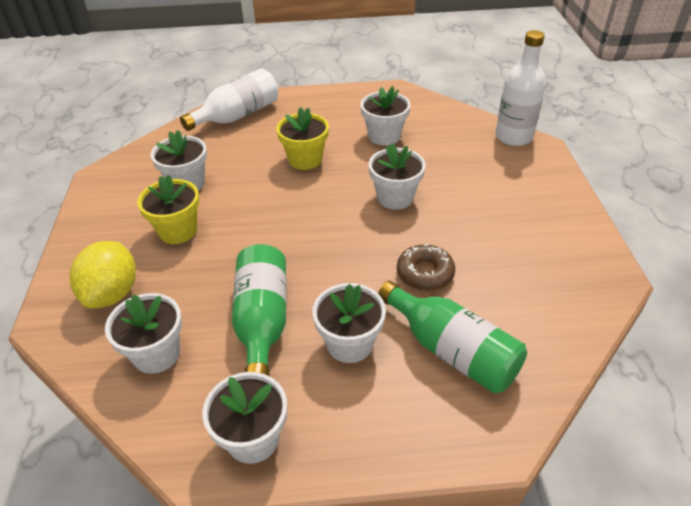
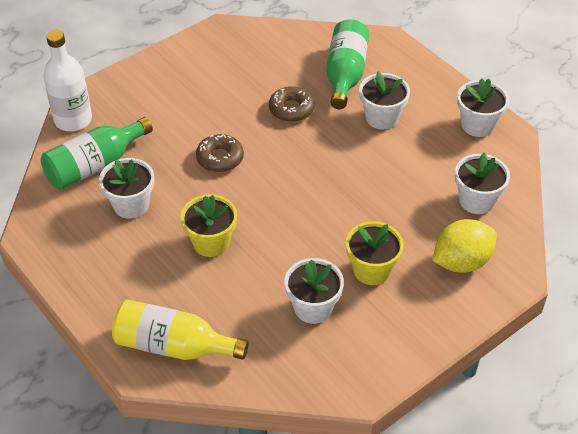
camera: 125 degrees left, 5 degrees up
white bottle [180,69,278,131] -> yellow bottle [112,299,249,360]
green bottle [232,244,287,376] -> green bottle moved to [41,117,153,190]
white flower pot [369,143,426,210] -> brown donut [196,134,244,172]

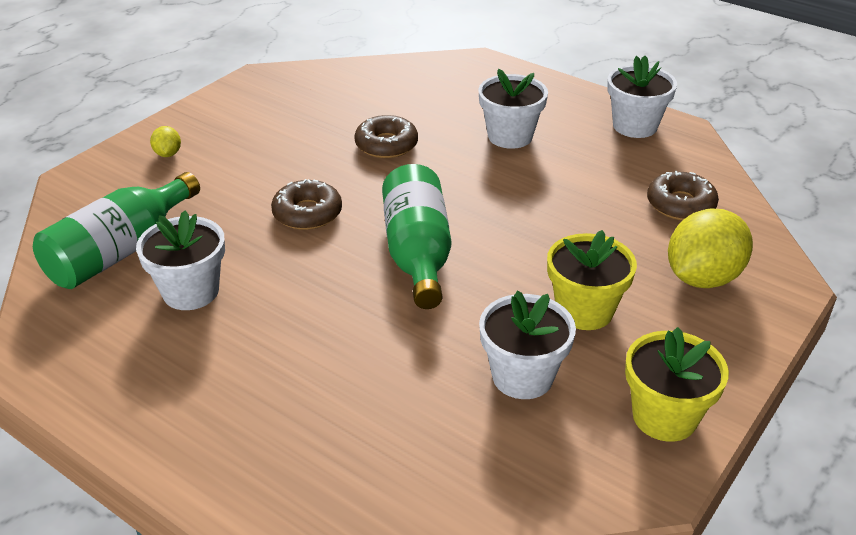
camera: 15 degrees left, 10 degrees down
white bottle [43,30,92,131] -> none
yellow bottle [112,299,249,360] -> none
yellow flower pot [181,194,237,257] -> yellow flower pot moved to [625,327,729,442]
green bottle [326,19,369,109] -> green bottle moved to [382,164,451,309]
white flower pot [455,153,510,214] -> brown donut [647,171,719,220]
none -> yellow lemon [150,126,181,157]

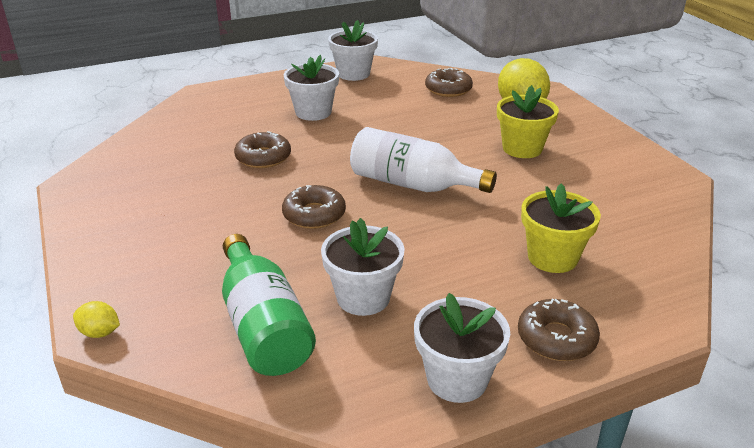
camera: 60 degrees left, 5 degrees down
yellow lemon [150,126,181,157] -> yellow lemon moved to [73,301,120,338]
green bottle [382,164,451,309] -> white bottle [350,127,497,193]
white flower pot [479,291,576,399] -> white flower pot moved to [414,293,510,403]
yellow flower pot [625,327,729,442] -> yellow flower pot moved to [521,183,601,273]
none -> brown donut [518,299,600,361]

